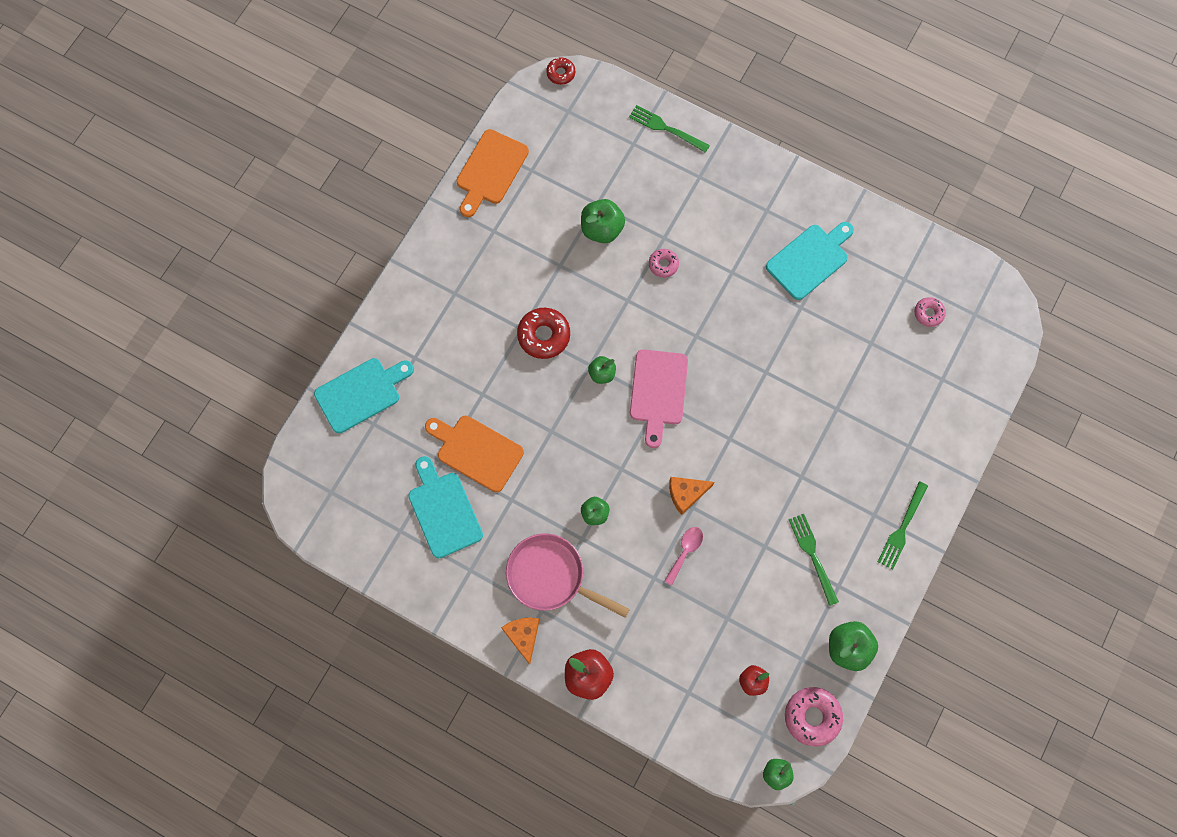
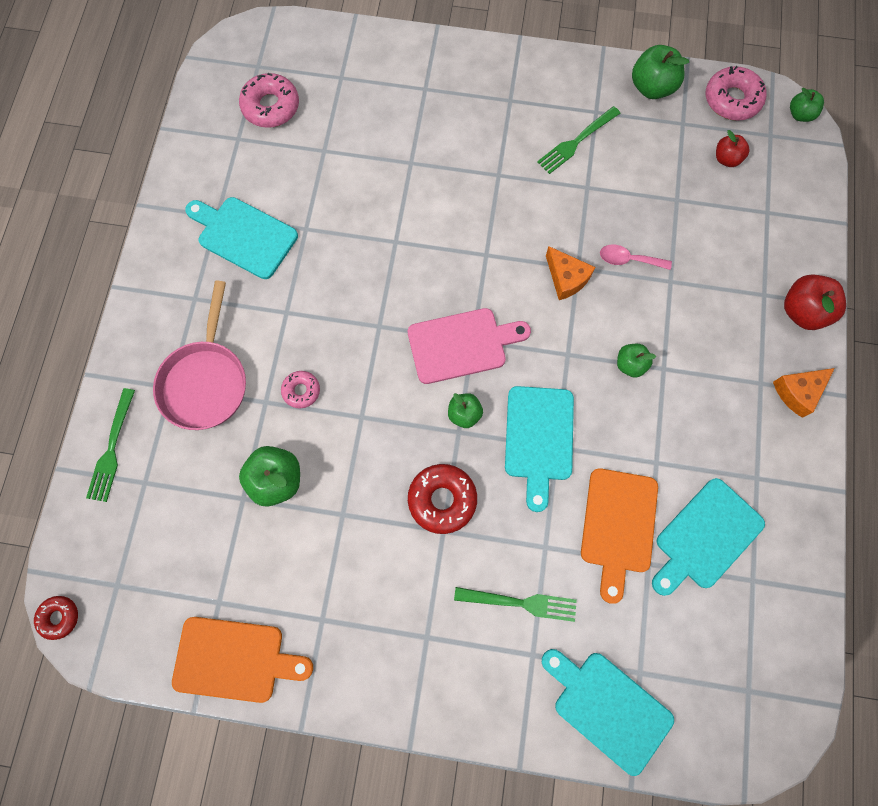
camera: 110 degrees left, 0 degrees up
pink pan [506,533,630,618] -> pink pan moved to [153,281,246,430]
green fork [878,481,928,570] -> green fork moved to [454,587,577,622]
pink donut [914,297,946,327] -> pink donut [239,73,299,128], size x1.72
none -> turquoise cutting board [505,386,574,512]

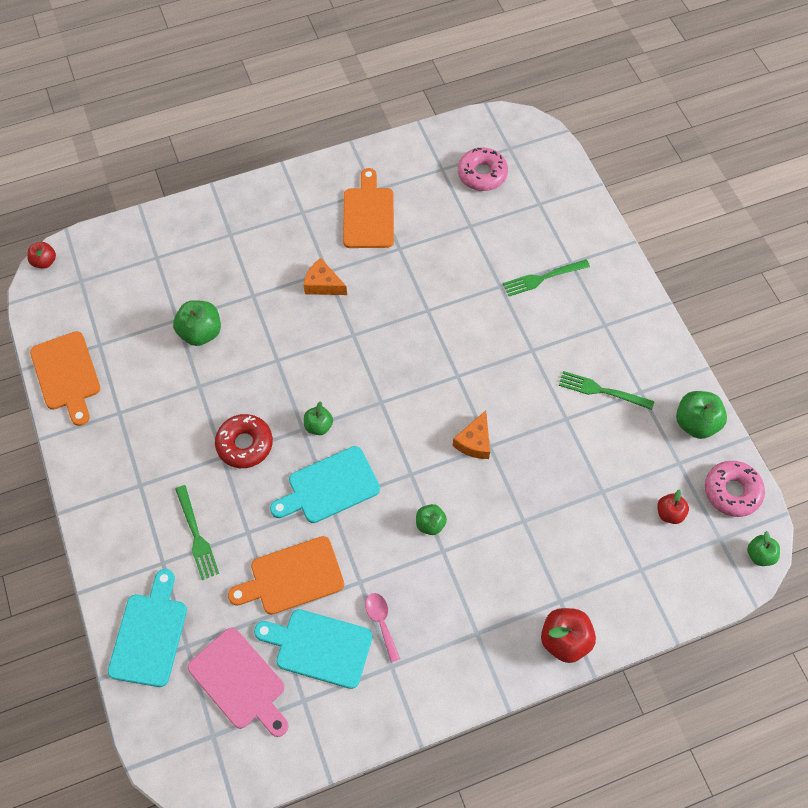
camera: 60 degrees right, 10 degrees down
red donut [34,596,78,640] -> red apple [27,242,56,269]
green fork [86,388,135,502] -> green fork moved to [503,259,590,296]
pink pan [153,281,246,430] -> none
turquoise cutting board [185,197,298,279] -> orange cutting board [343,168,394,248]
pink donut [281,371,320,408] -> none
pink cutting board [408,308,531,384] -> pink cutting board moved to [188,627,289,737]
pink spoon [600,244,672,270] -> pink spoon moved to [365,593,400,663]
orange cheese [773,368,835,418] -> orange cheese moved to [303,258,347,295]

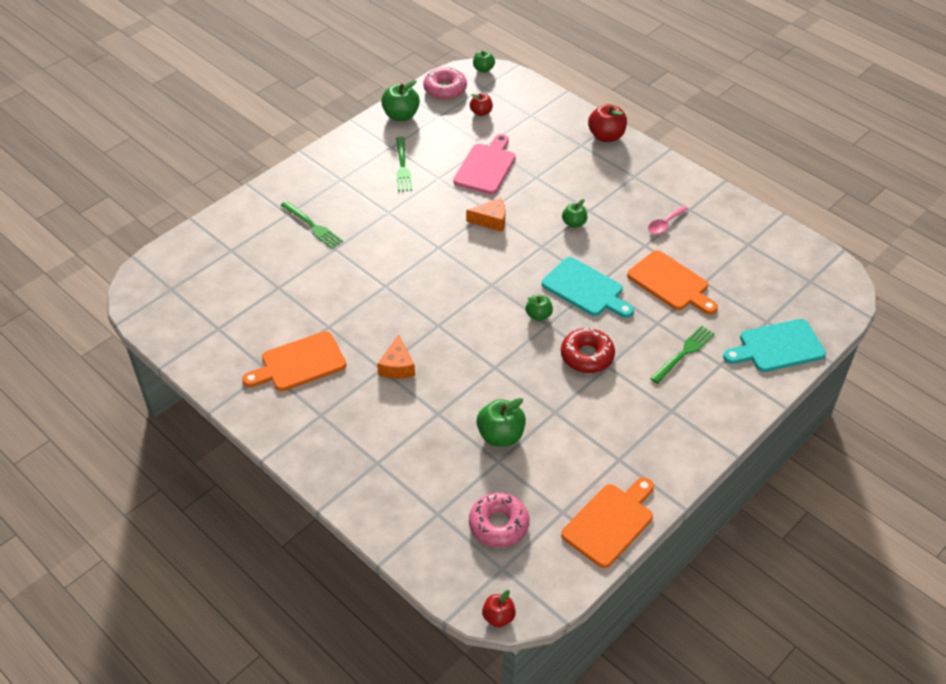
camera: 115 degrees left, 15 degrees down
pink cutting board [188,627,289,737] -> pink cutting board moved to [453,134,516,194]
turquoise cutting board [254,609,372,689] -> none
pink donut [458,148,508,191] -> pink donut moved to [469,493,529,548]

